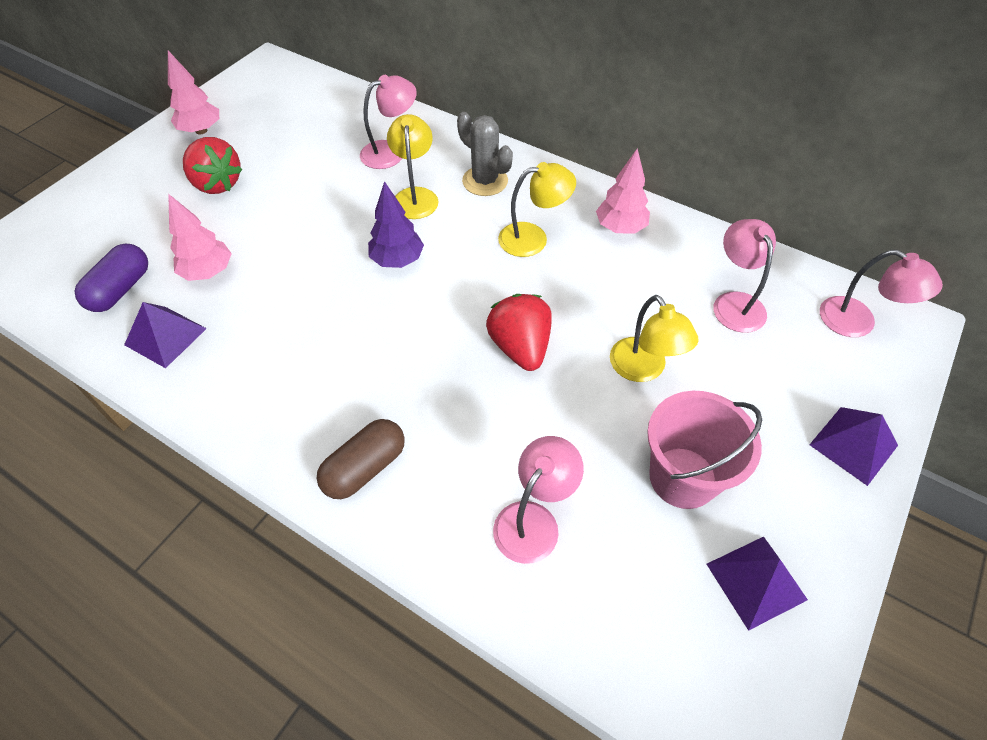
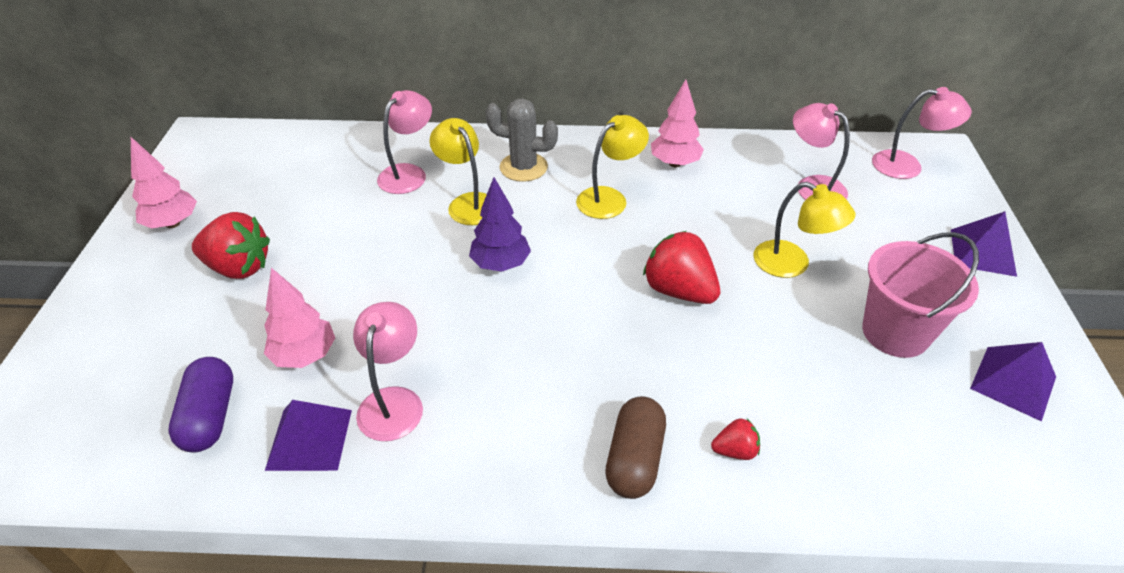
camera: 30 degrees left, 10 degrees down
pink lamp [493,436,584,564] -> pink lamp moved to [353,302,423,441]
none -> red strawberry [711,418,760,460]

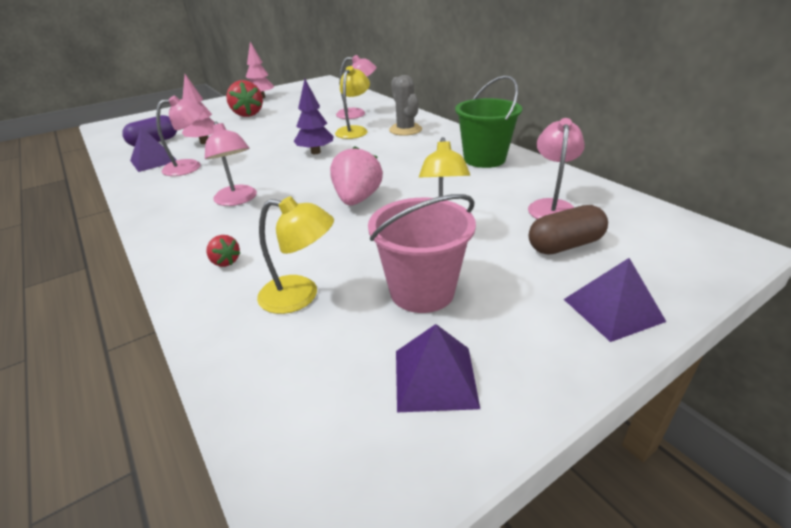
camera: 55 degrees right, 10 degrees down
yellow lamp [576,115,649,219] -> yellow lamp moved to [257,196,334,314]
brown capsule [605,396,666,499] -> brown capsule moved to [529,205,608,255]
red strawberry [643,231,720,304] -> pink strawberry [330,146,383,206]
pink tree [651,80,704,167] -> green bucket [455,75,522,168]
pink lamp [872,87,972,179] -> pink lamp moved to [205,121,257,206]

